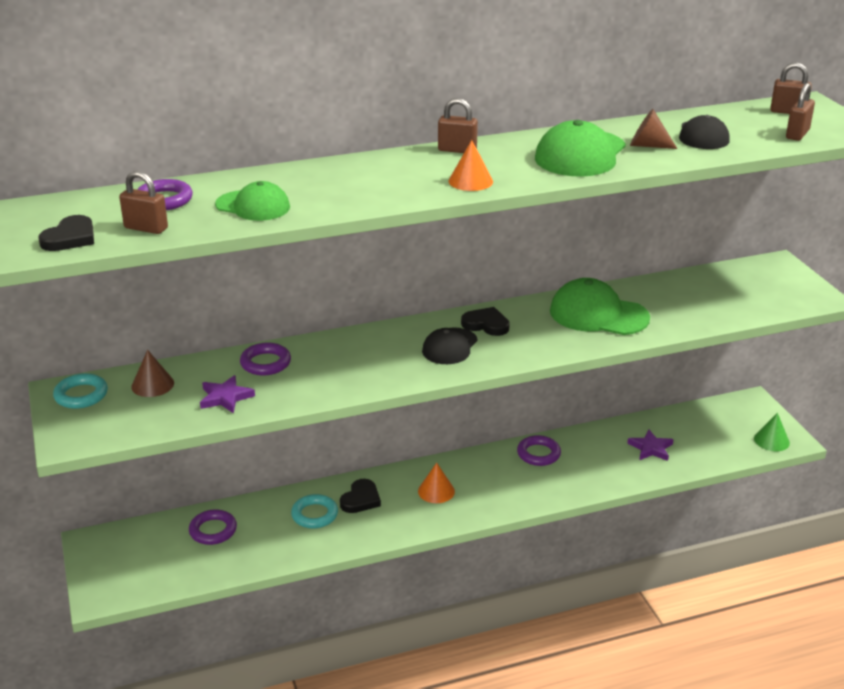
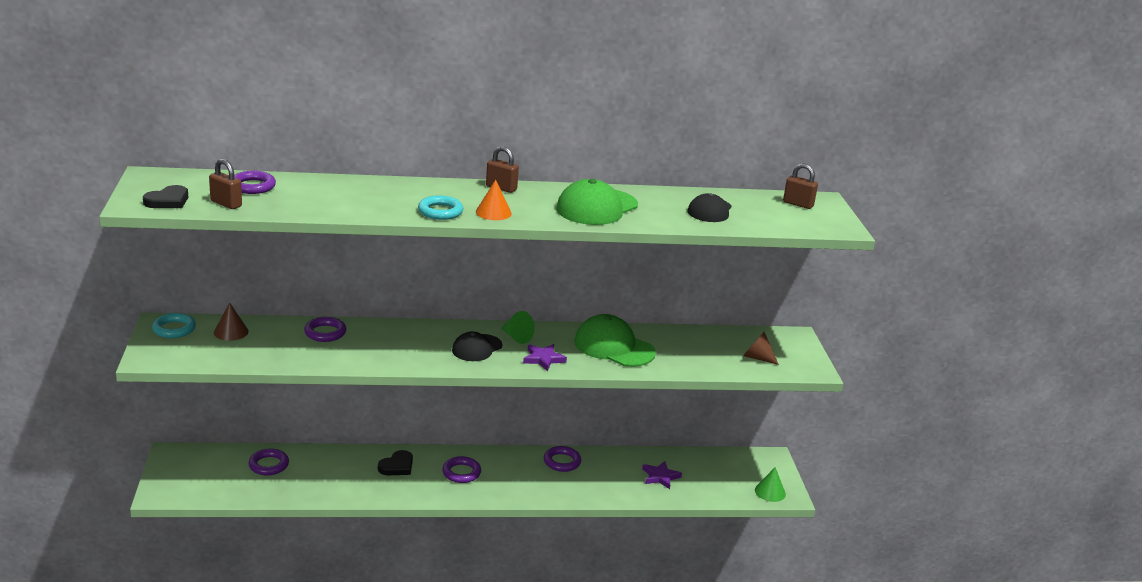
camera: 10 degrees right, 5 degrees down
purple star [200,375,255,413] -> purple star moved to [523,344,567,371]
green cap [215,181,290,221] -> none
turquoise ring [291,494,338,529] -> turquoise ring moved to [418,195,463,220]
orange cone [418,463,455,503] -> purple ring [442,456,481,483]
black heart [461,307,510,336] -> green cone [501,311,535,344]
brown cone [630,109,677,149] -> brown cone moved to [743,332,779,365]
brown padlock [786,83,815,141] -> none

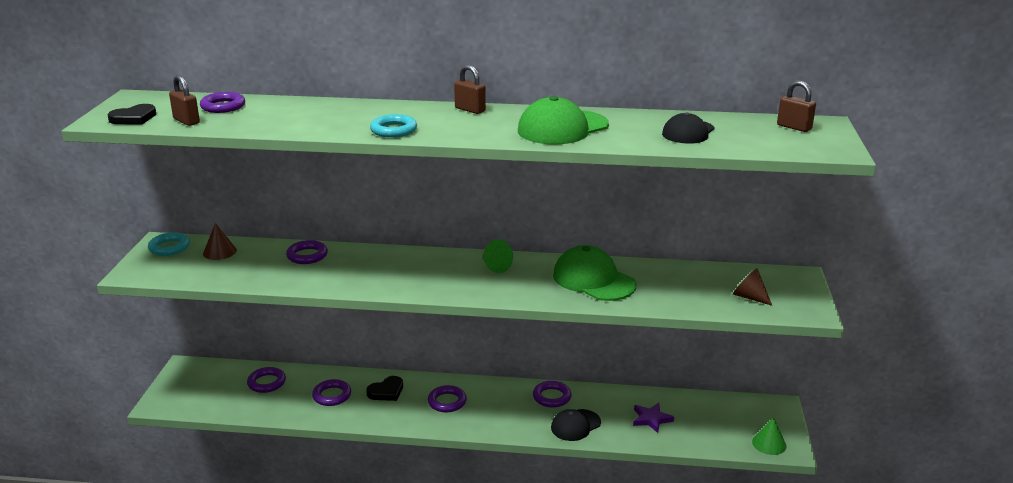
camera: 15 degrees right, 0 degrees up
black cap [452,332,503,361] -> black cap moved to [551,409,601,441]
orange cone [476,180,512,220] -> none
purple star [523,344,567,371] -> none
none -> purple ring [312,379,351,406]

